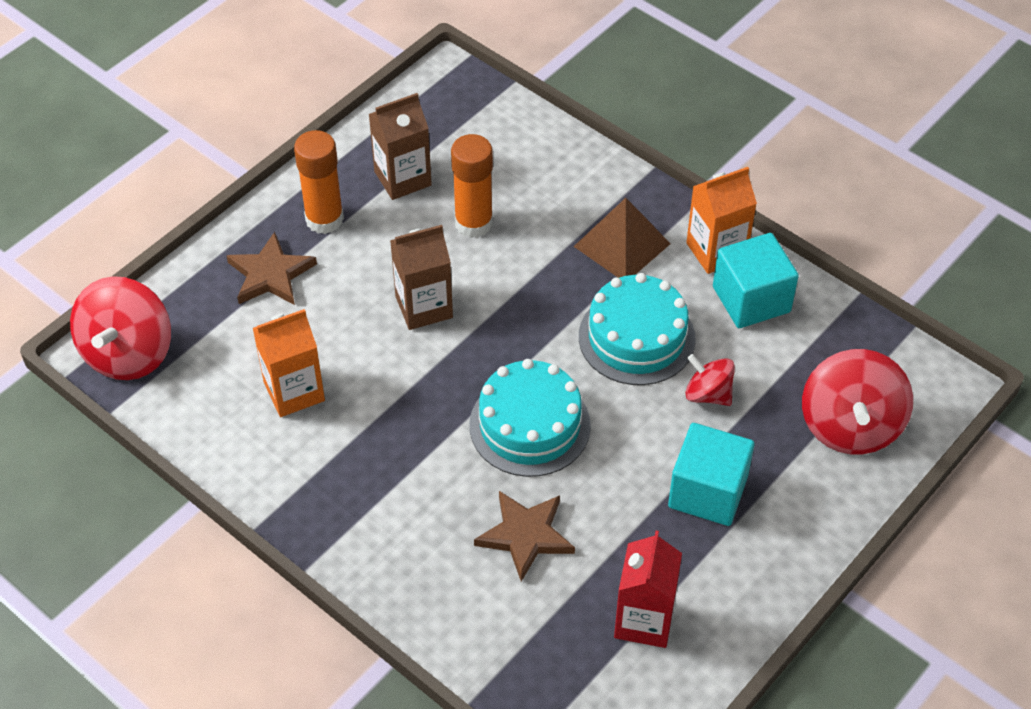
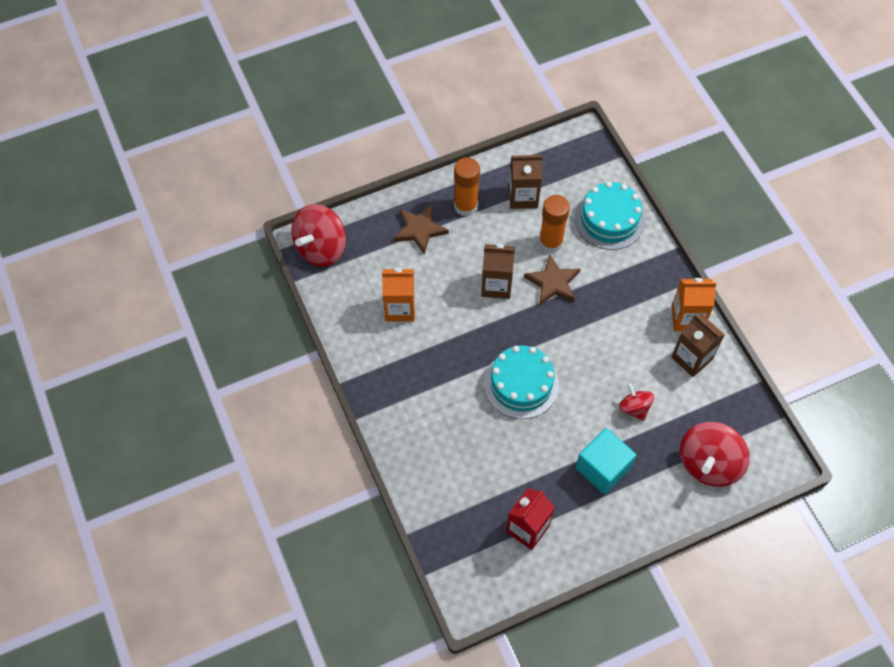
camera: 25 degrees right, 10 degrees up
brown star [474,491,575,581] -> brown star moved to [524,254,580,305]
brown pyramid [573,198,670,278] -> none
turquoise cake [579,273,696,385] -> turquoise cake moved to [575,181,645,250]
turquoise cube [713,233,799,328] -> brown carton [671,314,725,377]

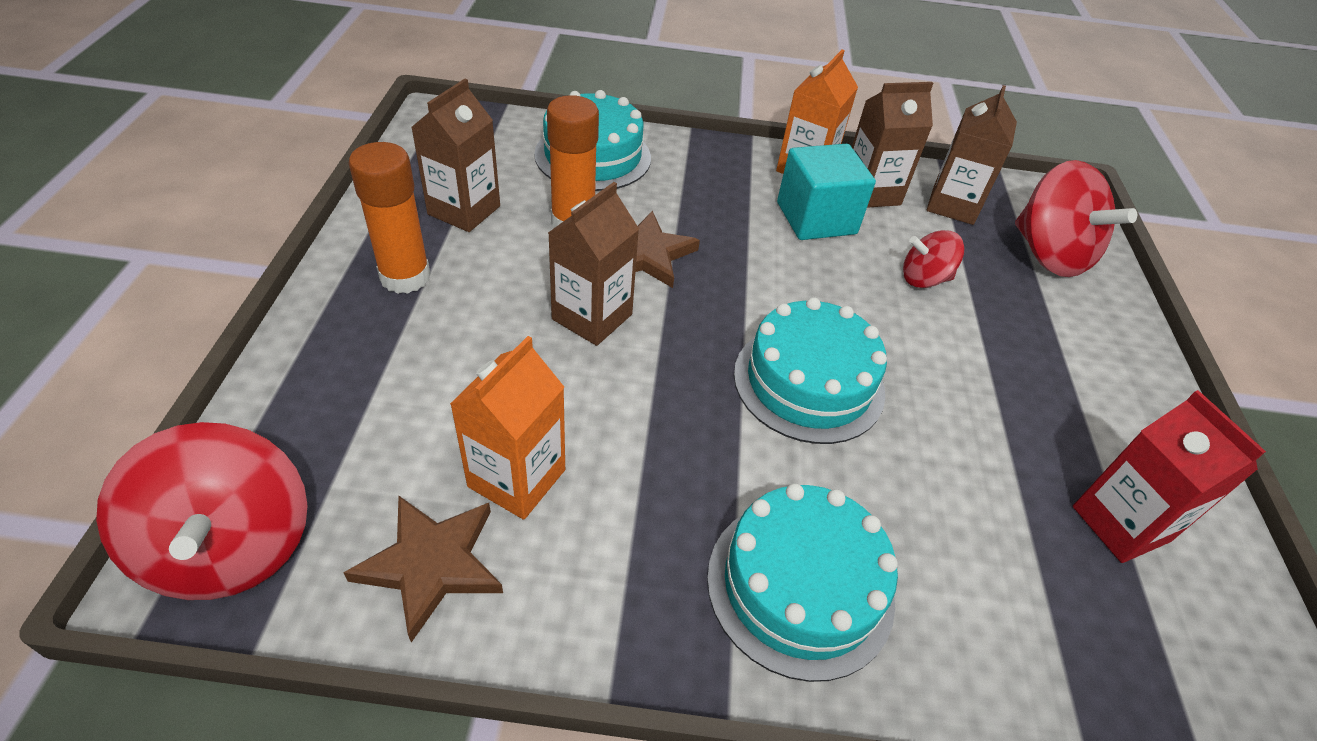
camera: 65 degrees left, 15 degrees down
brown star [394,204,449,255] -> brown star moved to [343,496,503,643]
turquoise cube [575,428,637,494] -> turquoise cube moved to [777,144,876,240]
none -> turquoise cake [707,483,898,682]
none -> brown carton [927,85,1017,225]

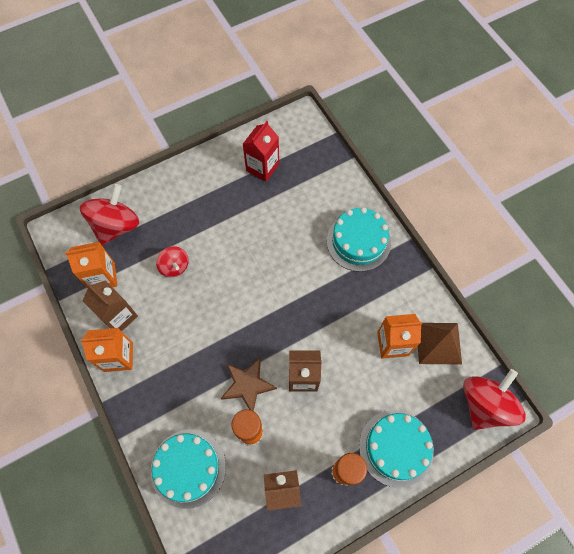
camera: 120 degrees left, 20 degrees up
brown star [343,496,503,643] -> brown pyramid [418,323,462,365]
turquoise cake [734,297,887,444] -> turquoise cake moved to [359,410,434,488]
turquoise cube [777,144,876,240] -> none
brown carton [927,85,1017,225] -> orange carton [65,242,117,288]

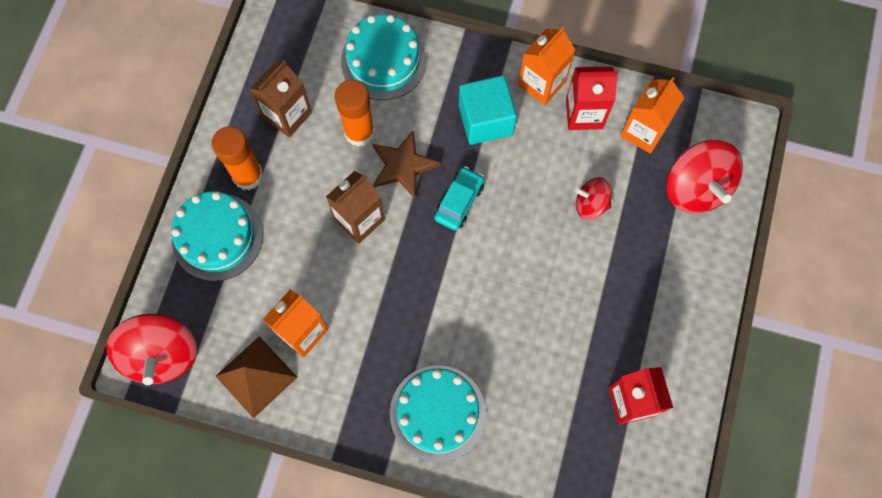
camera: 135 degrees right, 5 degrees up
brown carton [82,281,138,331] -> red carton [566,66,618,130]
none -> turquoise car [434,166,484,230]
none -> turquoise cube [459,75,517,145]

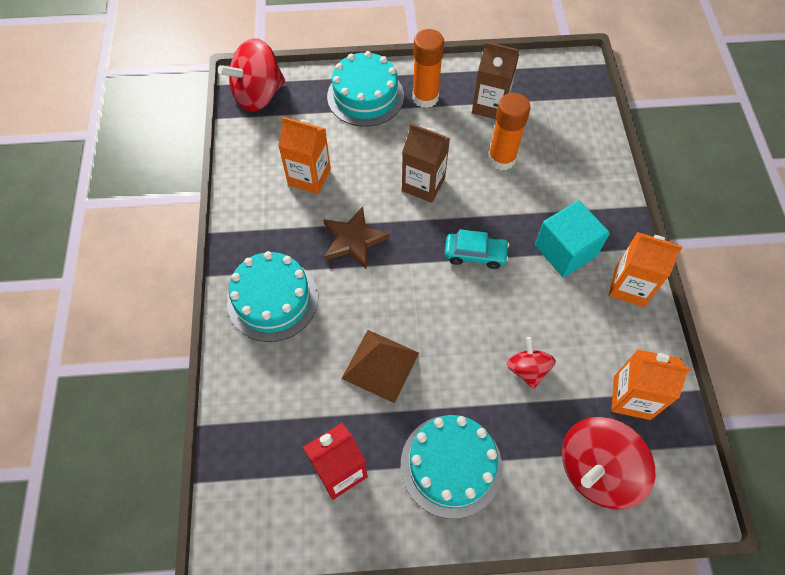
camera: 70 degrees right, 10 degrees down
brown pyramid [216,336,298,418] -> brown pyramid moved to [341,330,419,403]
turquoise cake [341,14,426,100] -> turquoise cake moved to [401,415,502,519]
brown star [373,130,440,198] -> brown star moved to [323,206,390,269]
red carton [566,66,618,130] -> none

